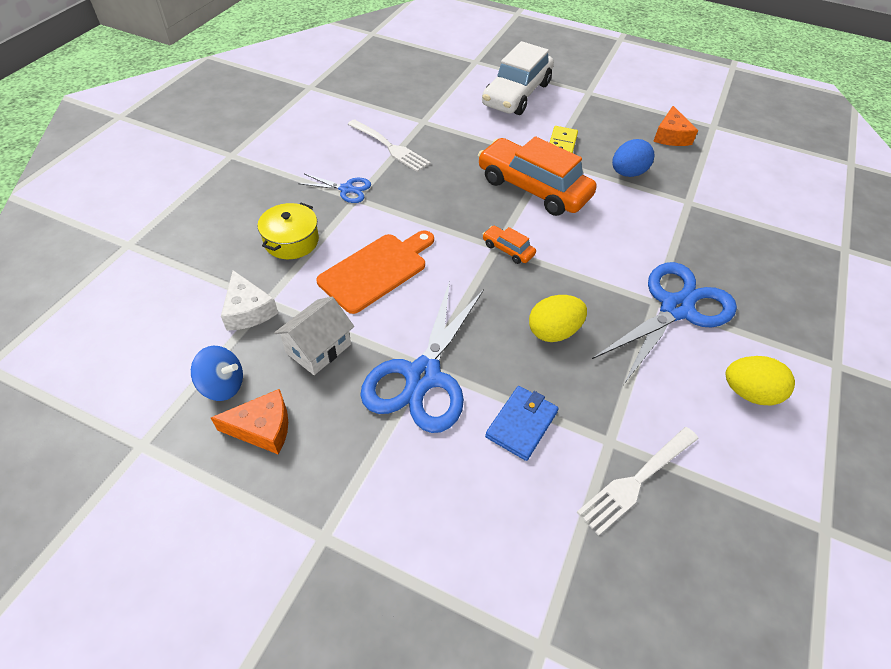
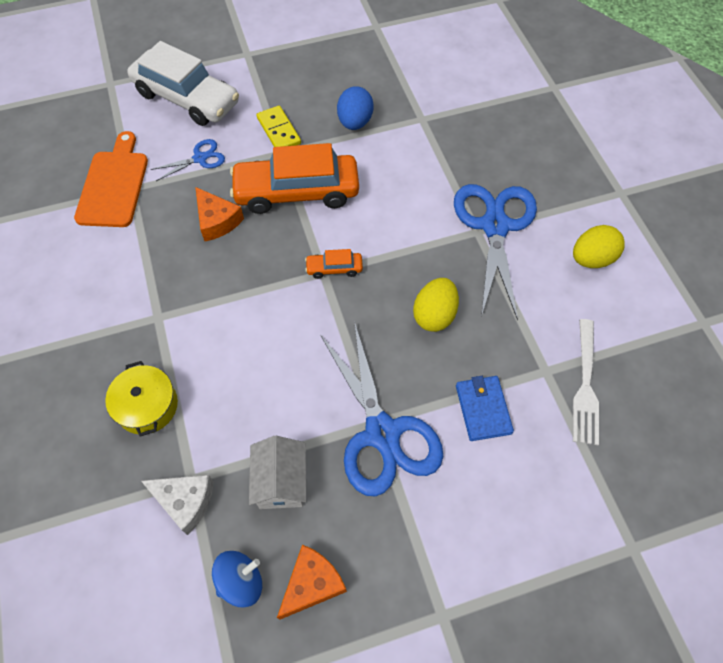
camera: 40 degrees left, 10 degrees up
blue scissors [298,174,371,203] -> blue scissors moved to [150,139,225,181]
orange cutting board [316,230,434,314] -> orange cutting board moved to [74,131,148,227]
white fork [347,119,430,172] -> none
white car [482,41,554,115] -> white car turned 45 degrees counterclockwise [127,41,239,126]
orange cheese [653,106,698,146] -> orange cheese moved to [195,187,244,241]

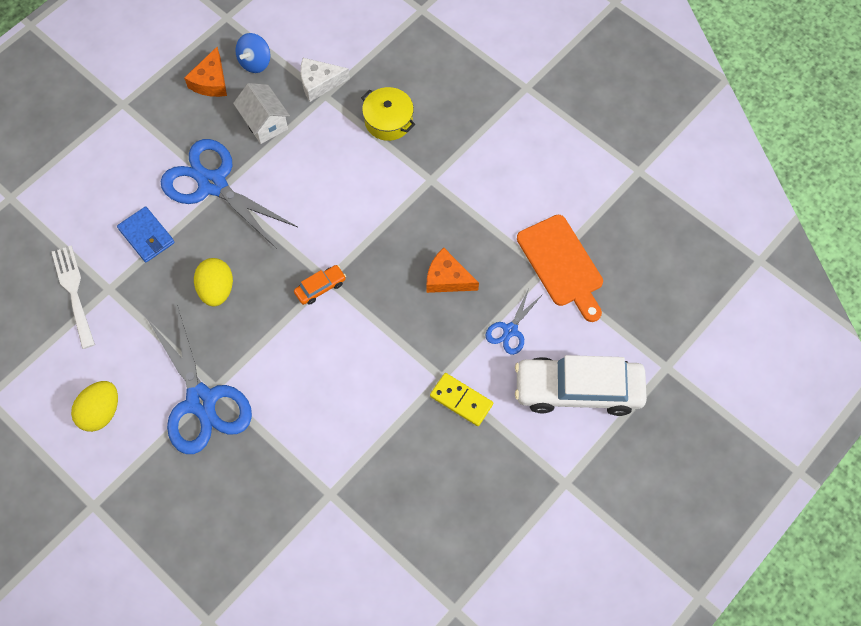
camera: 150 degrees right, 5 degrees up
orange car [230,143,359,214] -> none
blue egg [337,86,374,130] -> none

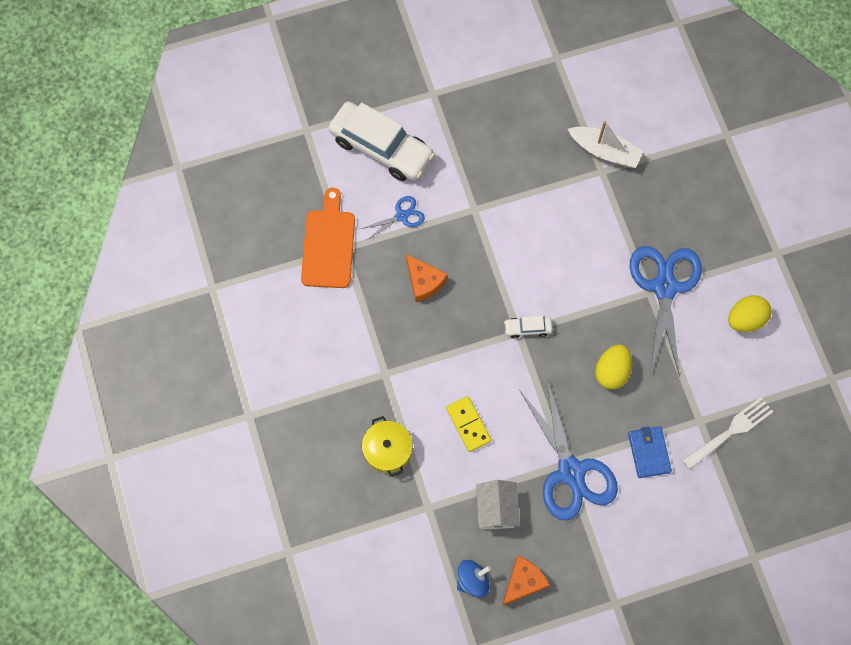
camera: 150 degrees left, 5 degrees up
white fork [52,245,95,349] -> white fork turned 135 degrees counterclockwise [682,397,773,470]
orange car [294,265,346,305] -> white car [504,316,553,339]
white cheese [300,58,350,102] -> none
yellow domino [430,373,493,426] -> yellow domino moved to [446,396,491,452]
none -> white boat [568,121,643,168]

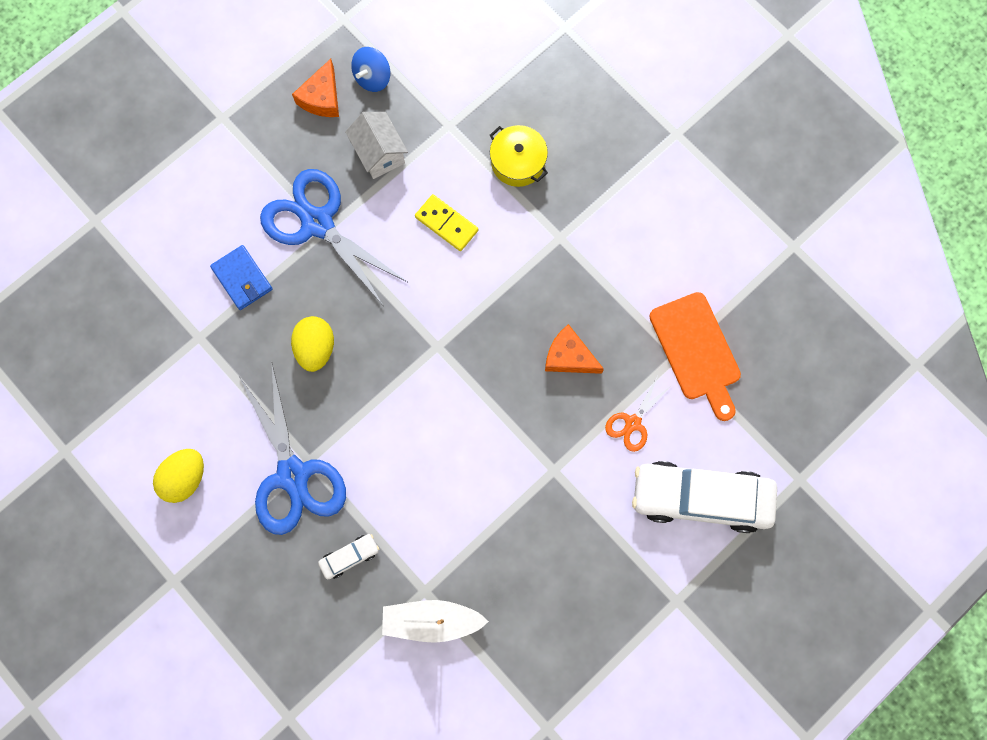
camera: 155 degrees right, 5 degrees up
blue scissors [361,196,425,241] -> orange scissors [605,376,673,452]
white car [504,316,553,339] -> white car moved to [318,534,379,579]
white fork [682,397,773,470] -> none

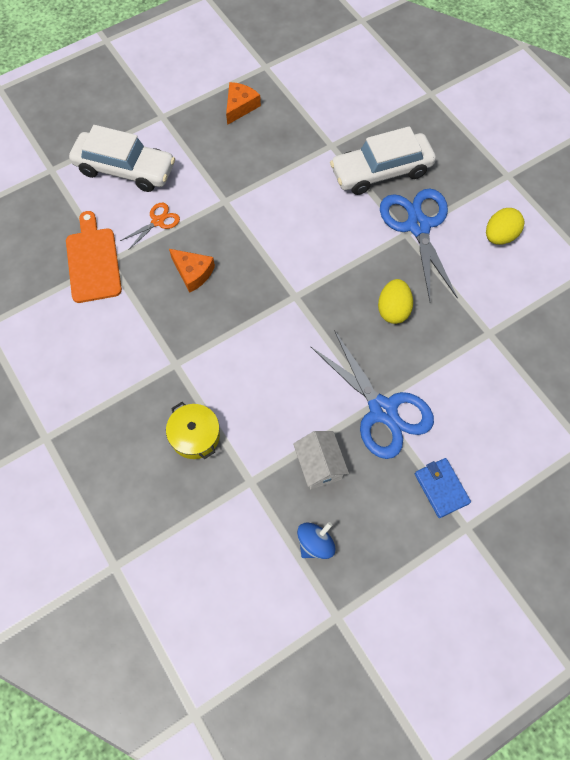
camera: 170 degrees left, 10 degrees down
blue wallet [210,245,273,310] -> blue wallet moved to [415,458,471,518]
orange cheese [292,59,339,117] -> orange cheese moved to [226,82,261,125]
white car [318,534,379,579] -> white car [330,126,436,195], size x2.35
white boat [382,600,489,643] -> none
yellow domino [415,194,478,251] -> none

